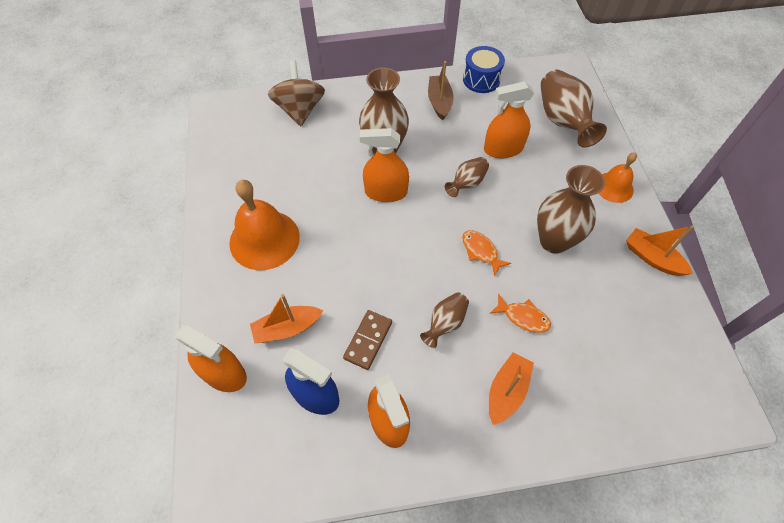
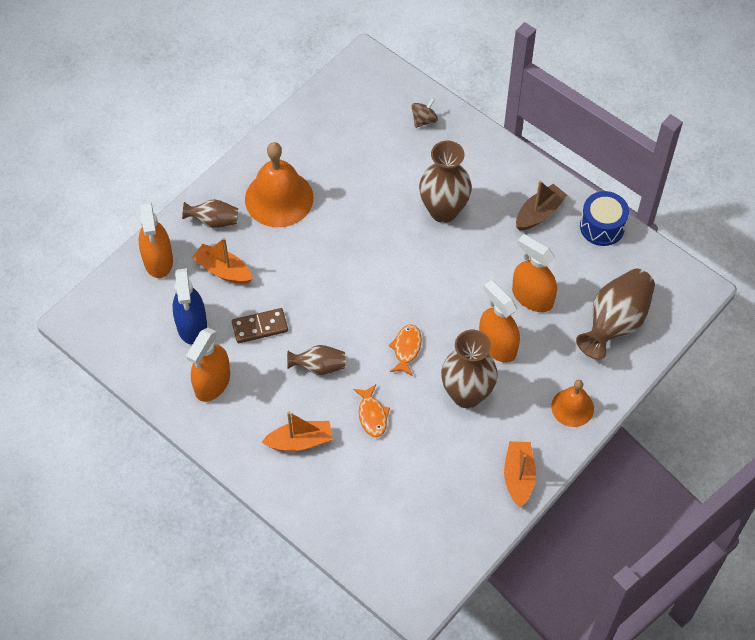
camera: 50 degrees right, 0 degrees up
brown spinning top [268,60,325,126] -> brown spinning top [411,98,438,128], size x0.50
orange spray bottle [360,128,409,202] -> orange spray bottle moved to [479,280,520,363]
brown vase [445,157,489,197] -> brown vase moved to [182,199,238,228]

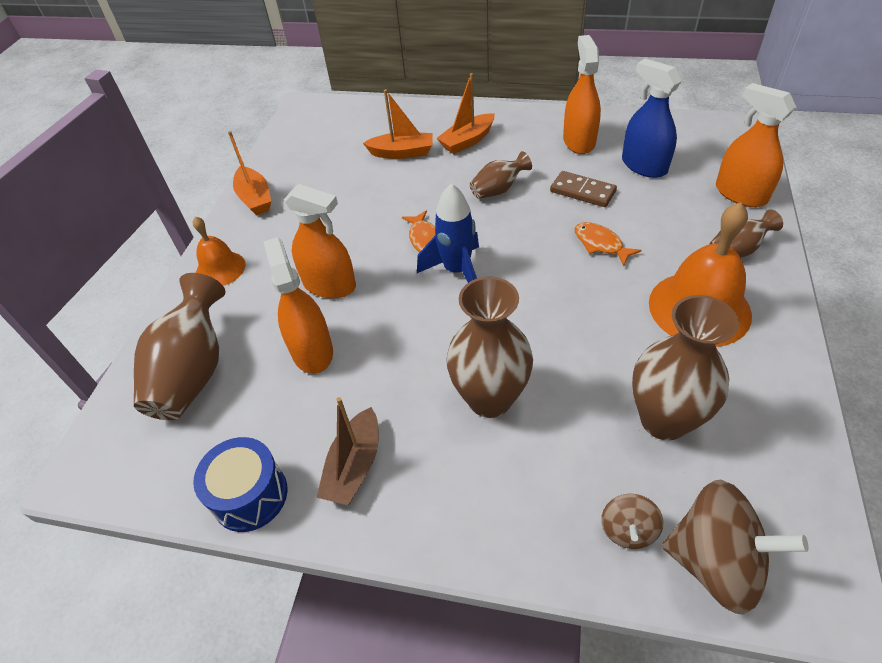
camera: 155 degrees right, 10 degrees down
orange boat [192,238,253,284] -> orange boat moved to [363,89,433,159]
brown domino [232,308,288,343] -> brown domino turned 75 degrees clockwise [550,171,617,207]
orange fish [353,384,390,437] -> orange fish moved to [575,222,642,266]
brown vase [441,330,498,408] -> brown vase moved to [632,295,739,441]
orange spray bottle [512,234,557,312] -> orange spray bottle turned 120 degrees counterclockwise [263,237,333,374]
none -> blue rocket [417,184,479,283]
none -> brown spinning top [662,480,809,615]

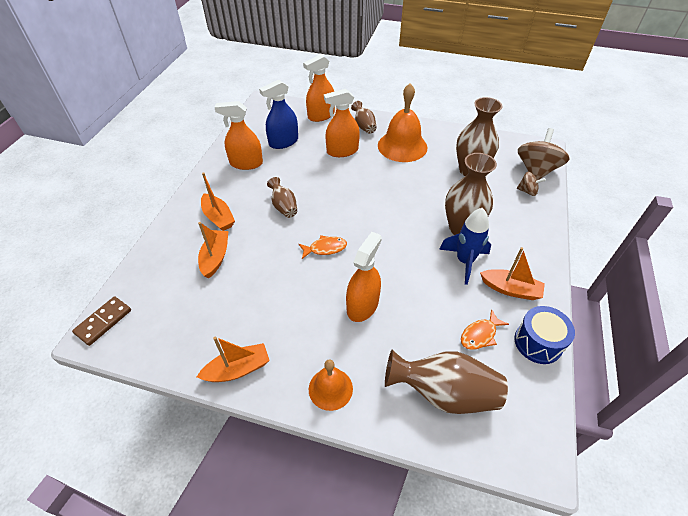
camera: 90 degrees left, 0 degrees up
orange spray bottle [263,237,333,374] -> orange spray bottle moved to [324,89,360,157]
brown boat [317,397,379,505] -> orange boat [480,247,545,300]
blue rocket [417,184,479,283] -> blue rocket moved to [439,208,491,285]
brown domino [550,171,617,207] -> brown domino moved to [72,296,131,346]
orange fish [575,222,642,266] -> orange fish moved to [461,309,509,350]

